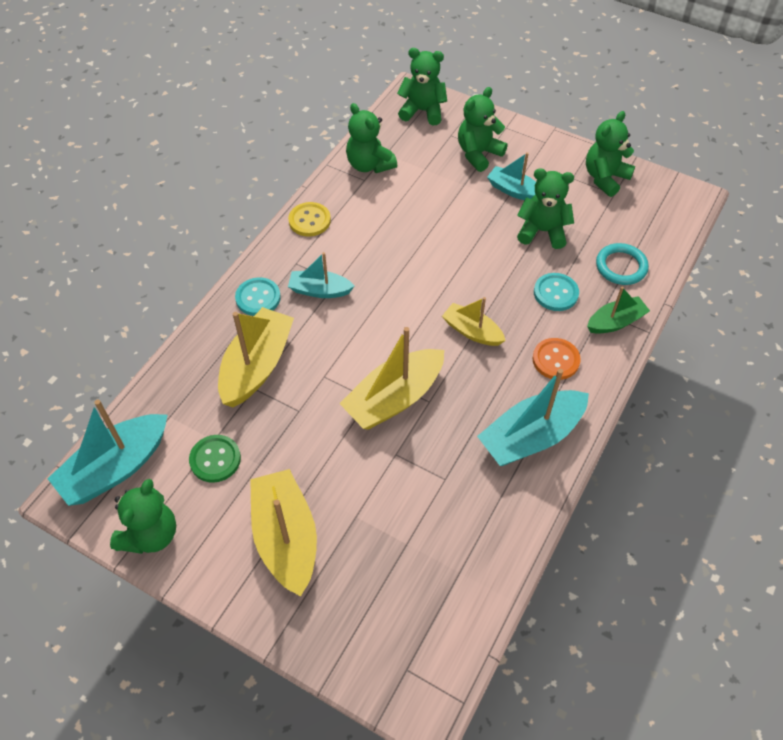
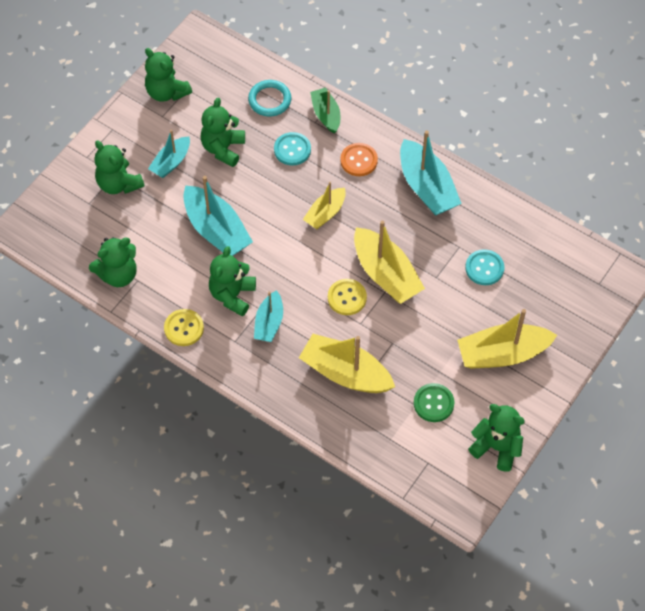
camera: 85 degrees left, 5 degrees up
turquoise boat [47,399,168,506] -> turquoise boat moved to [183,176,253,256]
turquoise button [235,277,281,316] -> turquoise button moved to [465,249,504,285]
green teddy bear [397,48,447,125] -> green teddy bear moved to [209,246,256,316]
none -> yellow button [328,279,367,315]

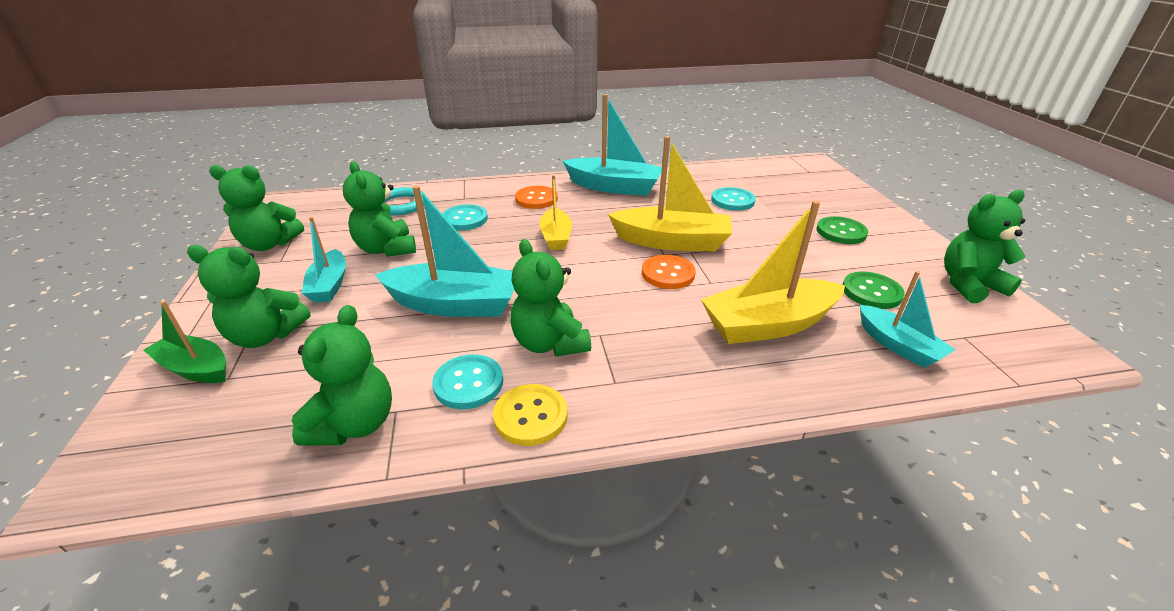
camera: 45 degrees left, 25 degrees down
turquoise boat [254,290,283,342] -> turquoise boat moved to [860,271,955,368]
green boat [310,87,340,134] -> green boat moved to [143,301,226,383]
yellow button [328,279,367,315] -> orange button [642,255,696,289]
yellow boat [457,309,557,369] -> green button [817,216,868,244]
none -> turquoise button [432,354,503,409]

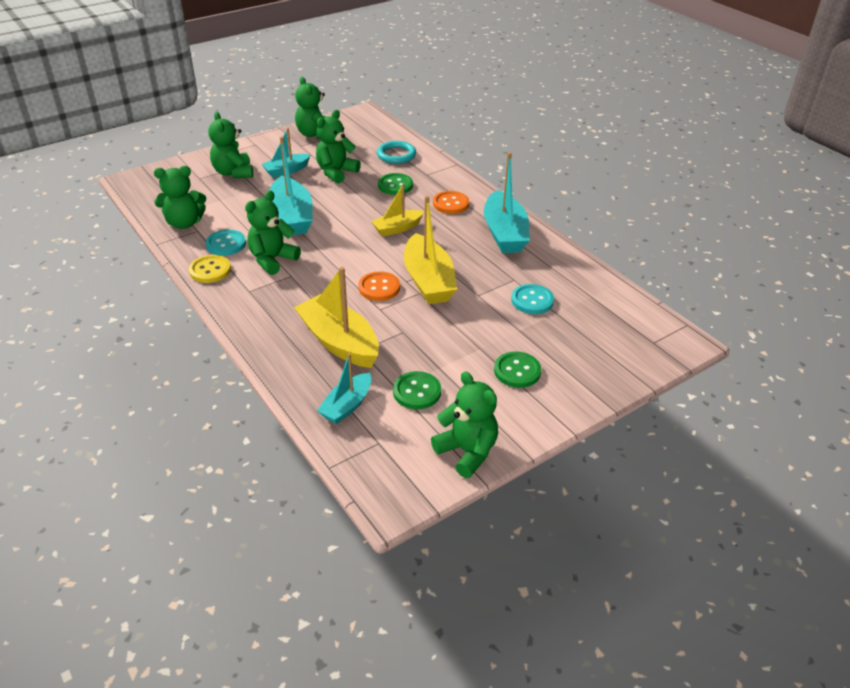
camera: 65 degrees right, 5 degrees up
green boat [143,301,226,383] -> none
turquoise button [442,204,488,230] -> green button [378,173,413,195]

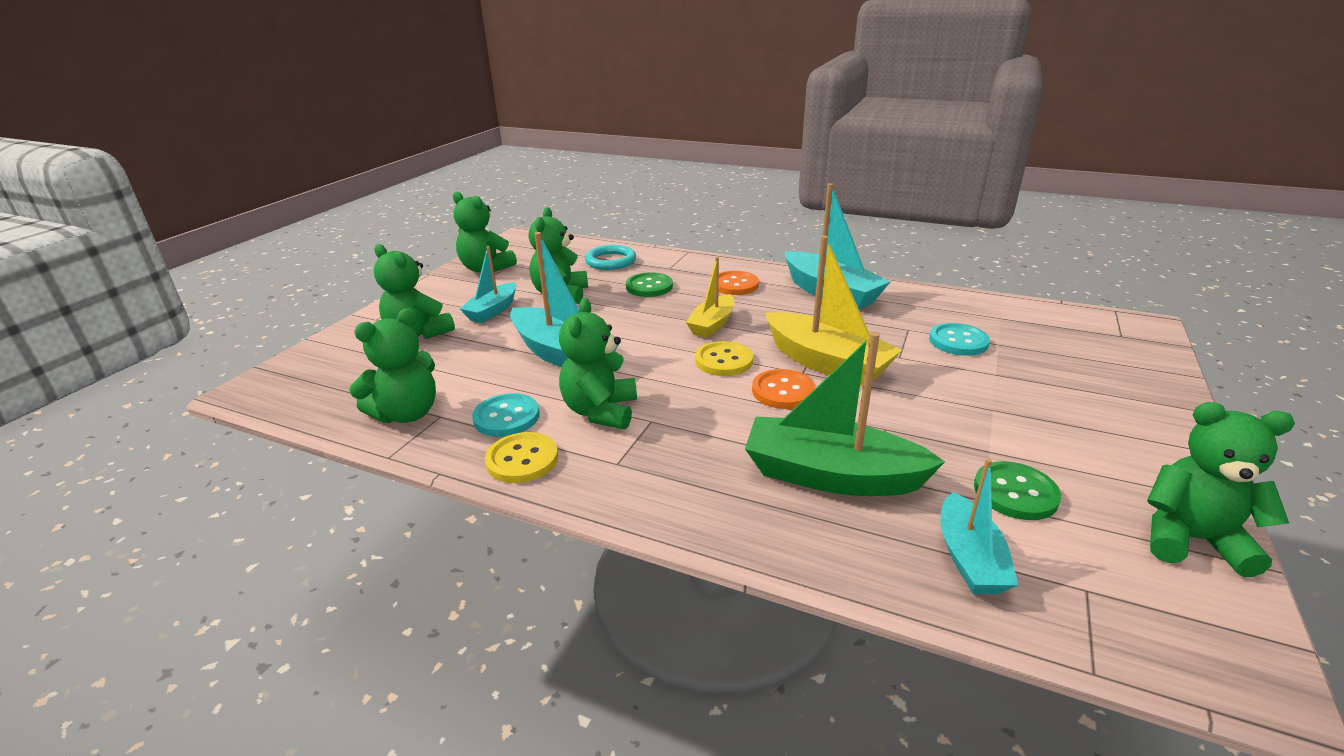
camera: 30 degrees left, 10 degrees down
yellow boat [294,267,379,368] -> green boat [745,332,945,496]
green button [494,351,541,388] -> none
none -> yellow button [695,341,753,376]

